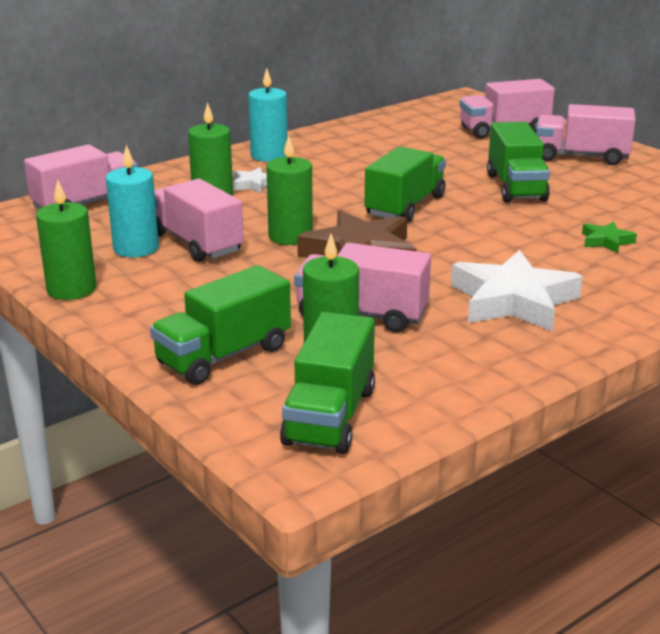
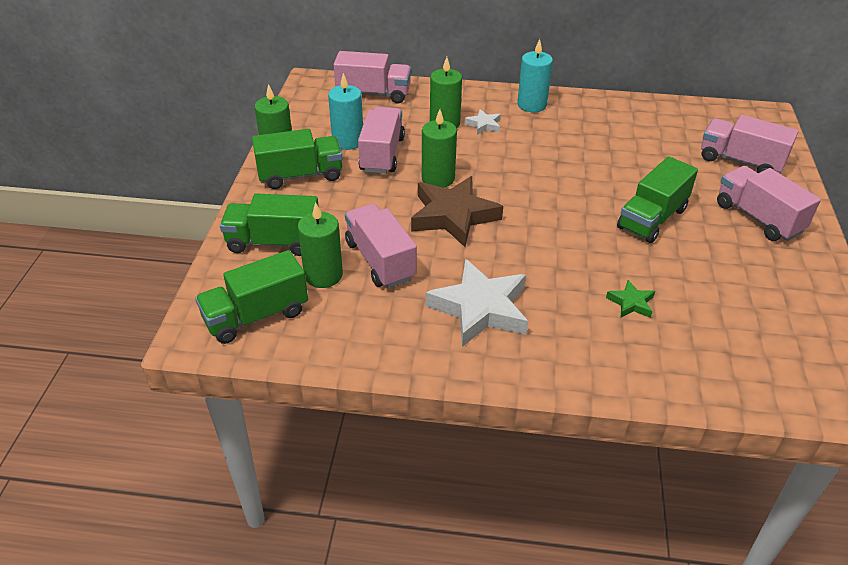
camera: 45 degrees right, 15 degrees up
green truck [365,146,446,222] -> green truck moved to [252,129,343,189]

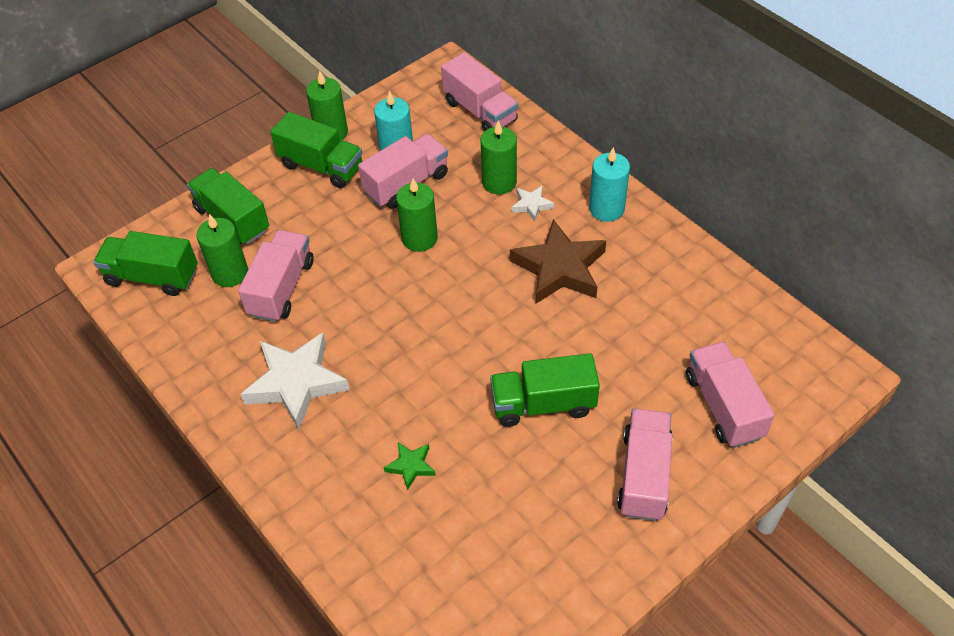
camera: 45 degrees right, 10 degrees up
brown star [411,176,503,247] -> brown star moved to [510,219,606,304]

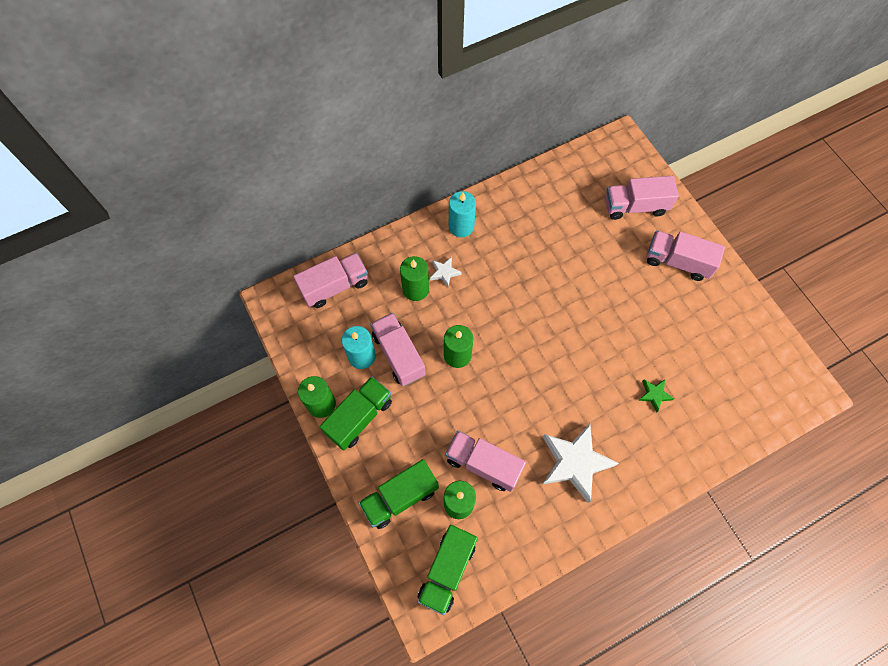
camera: 80 degrees left, 15 degrees up
green truck [490,353,600,427] -> none
brown star [510,219,606,304] -> none

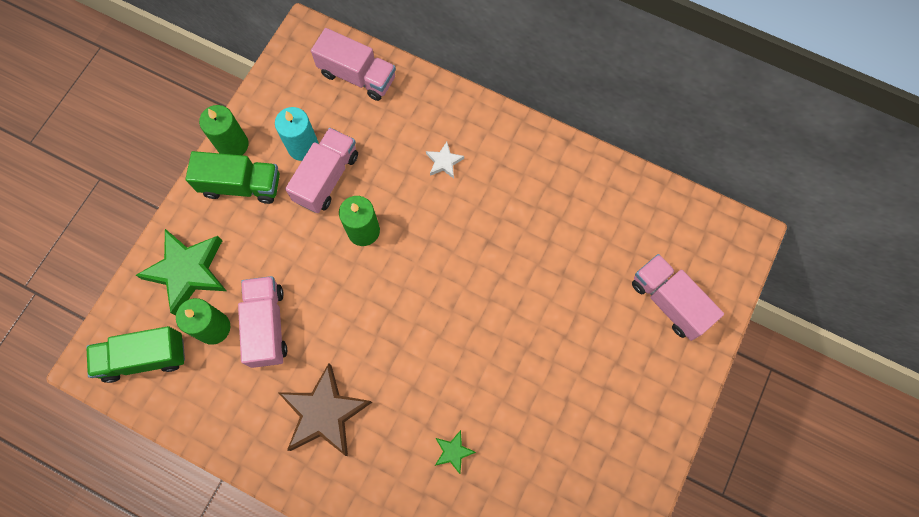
camera: 55 degrees right, 5 degrees up
green truck [359,459,439,529] -> green star [136,229,226,316]
green candle [400,256,429,301] -> none
turquoise candle [449,191,476,237] -> none
white star [542,424,619,503] -> brown star [279,363,372,456]
pink truck [647,230,725,281] -> none

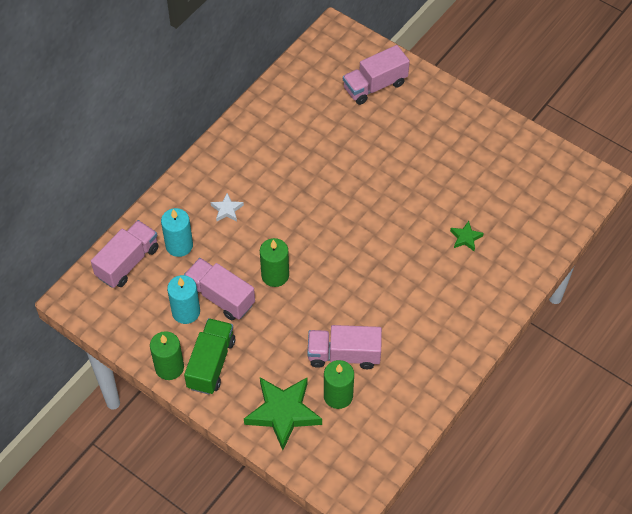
camera: 80 degrees left, 15 degrees down
green truck [86,326,185,383] -> none
brown star [279,363,372,456] -> none
none -> turquoise candle [161,208,193,257]

